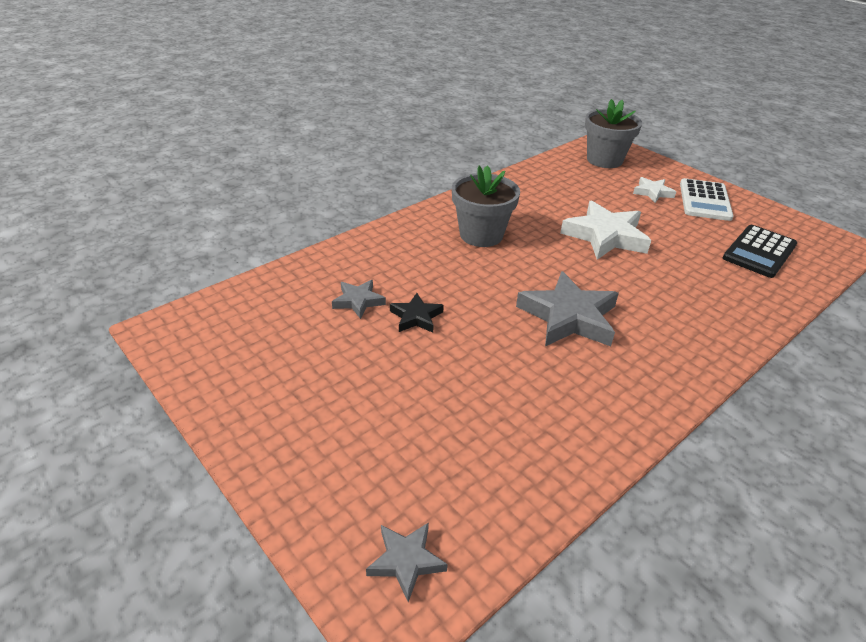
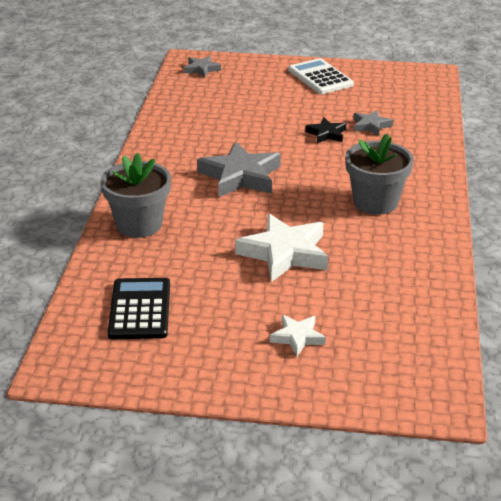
camera: 140 degrees right, 5 degrees down
grey flower pot [585,99,642,168] -> grey flower pot moved to [100,153,171,238]
white calculator [680,178,734,221] -> white calculator moved to [288,58,354,94]

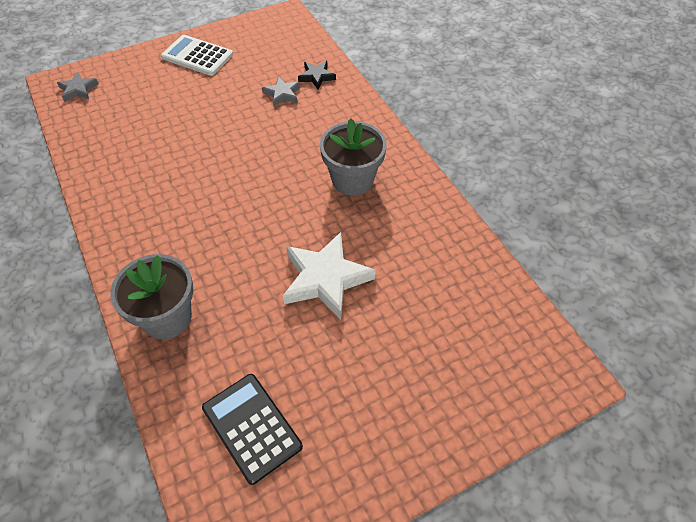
camera: 35 degrees left, 20 degrees up
grey star [197,142,281,197] -> none
white star [270,315,326,356] -> none
black star [305,118,346,143] -> black star moved to [298,61,336,89]

